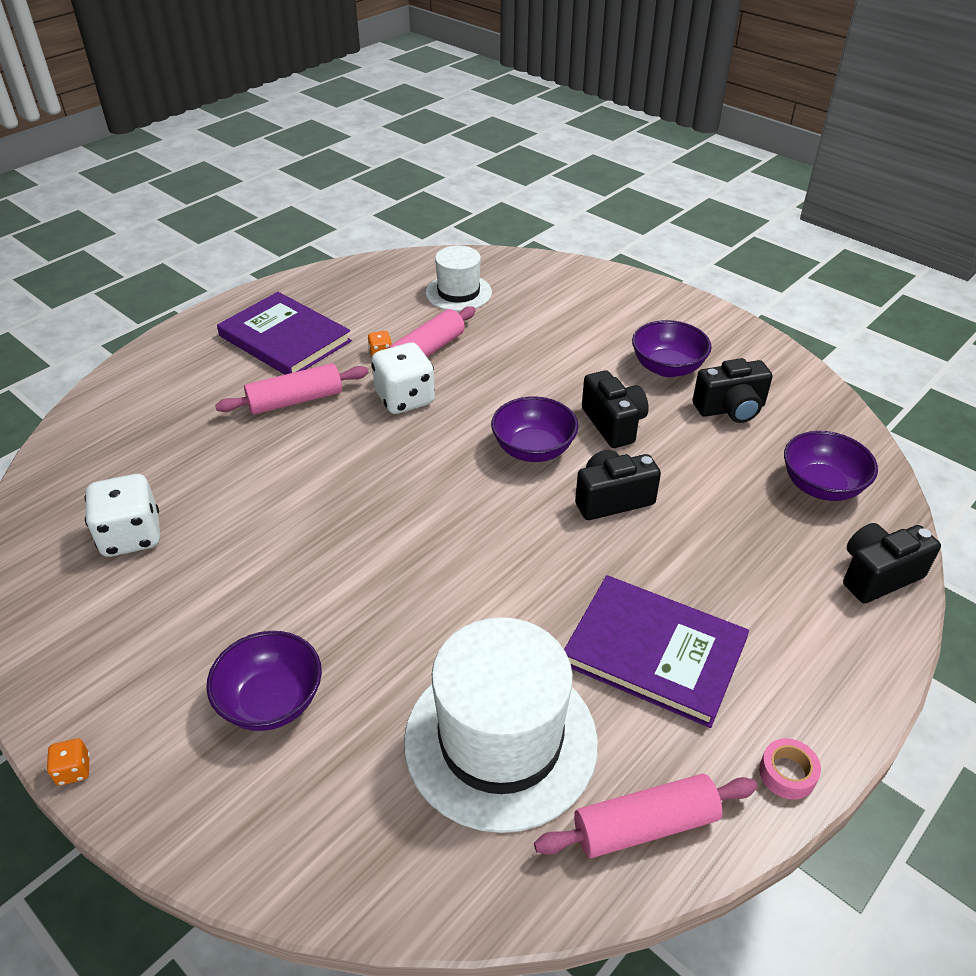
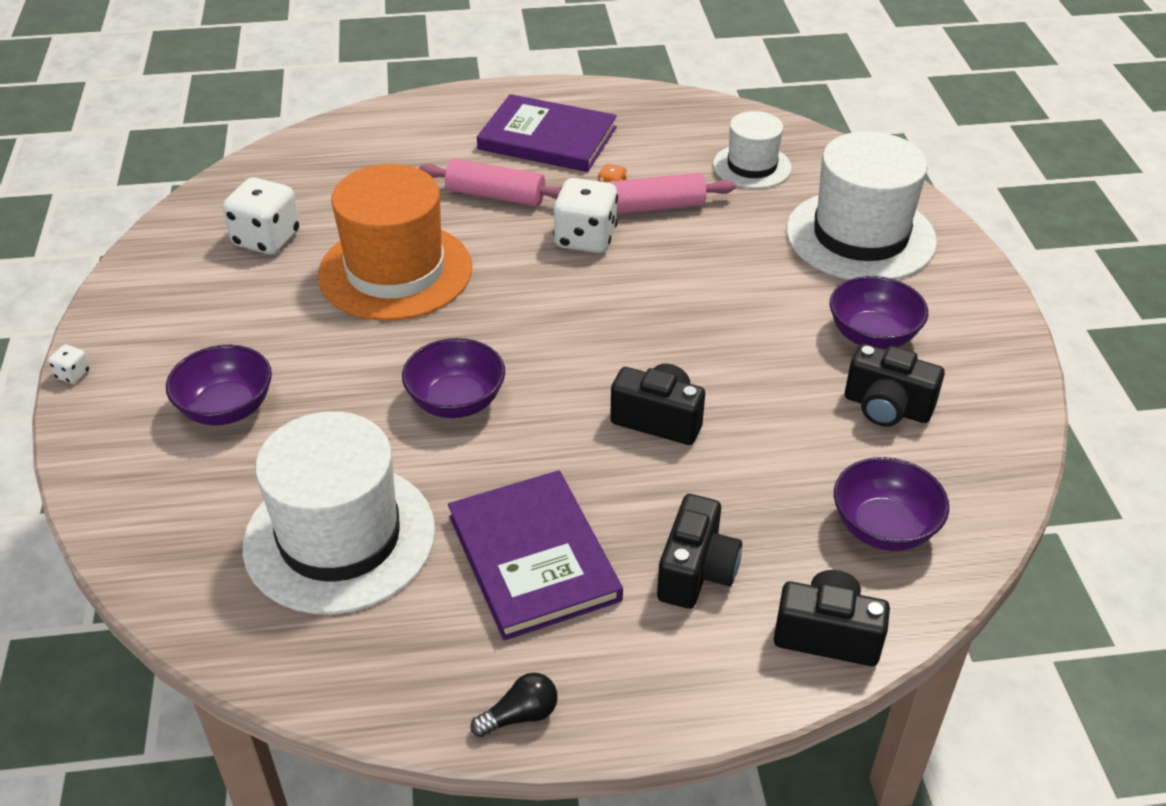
camera: 40 degrees right, 0 degrees up
orange dice [46,738,90,785] -> white dice [48,345,90,384]
purple book [217,292,352,375] -> purple book turned 60 degrees counterclockwise [477,94,617,172]
purple bowl [491,396,578,462] -> purple bowl moved to [402,338,505,418]
pink rolling pin [534,774,757,858] -> none
black camera [582,370,649,448] -> black camera moved to [657,494,742,609]
pink tape [759,738,821,800] -> black light bulb [471,673,558,737]
none -> orange hat [318,164,472,321]
none -> white hat [786,131,937,280]

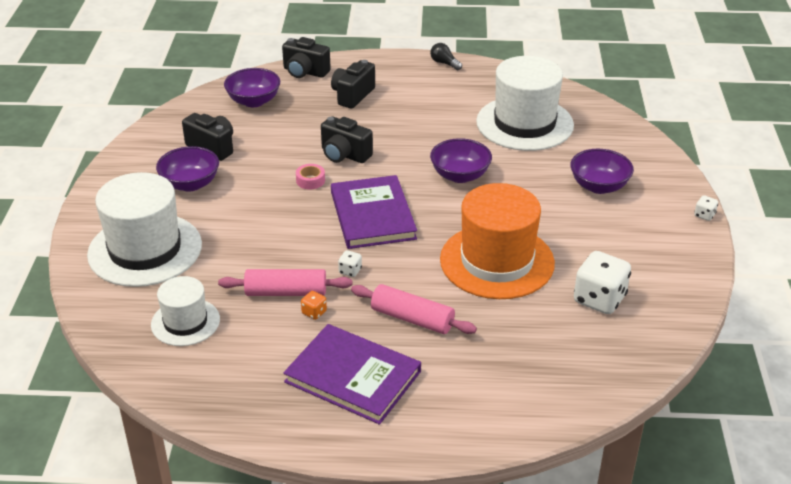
camera: 170 degrees left, 5 degrees down
purple book [448,470,623,640] -> purple book moved to [331,175,417,249]
black light bulb [471,673,558,737] -> black light bulb turned 60 degrees clockwise [430,43,462,70]
white dice [553,178,618,253] -> white dice [338,250,362,277], size x0.45
none -> pink tape [296,164,325,189]

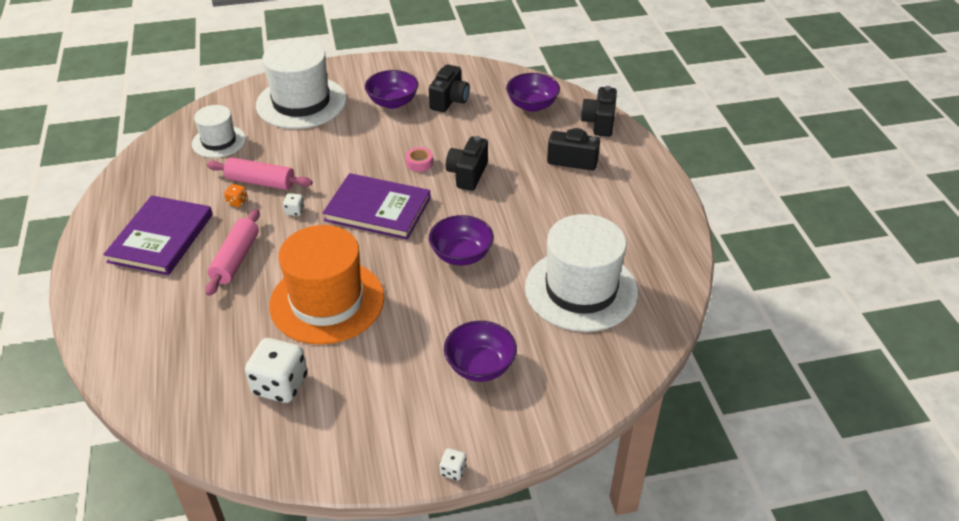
camera: 75 degrees right, 5 degrees up
pink rolling pin [218,269,352,296] -> pink rolling pin turned 60 degrees counterclockwise [207,157,313,190]
purple book [331,175,417,249] -> purple book turned 45 degrees clockwise [323,173,430,240]
black light bulb [430,43,462,70] -> none

